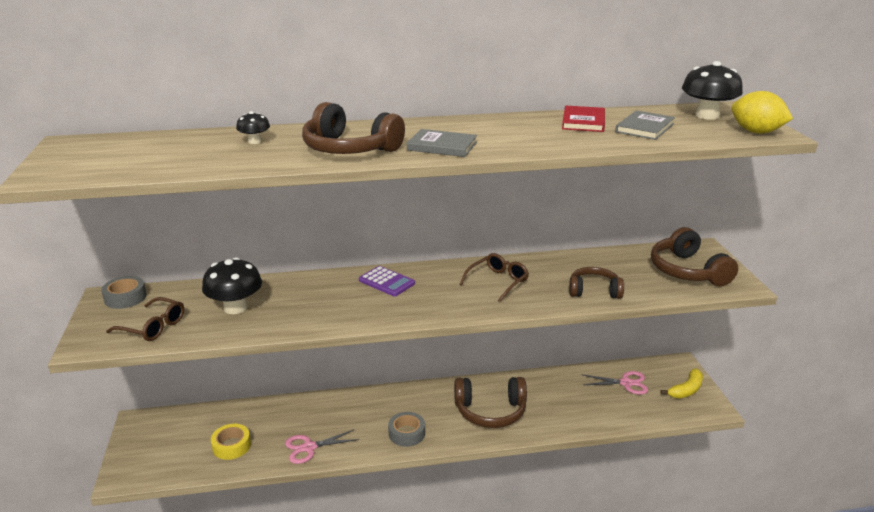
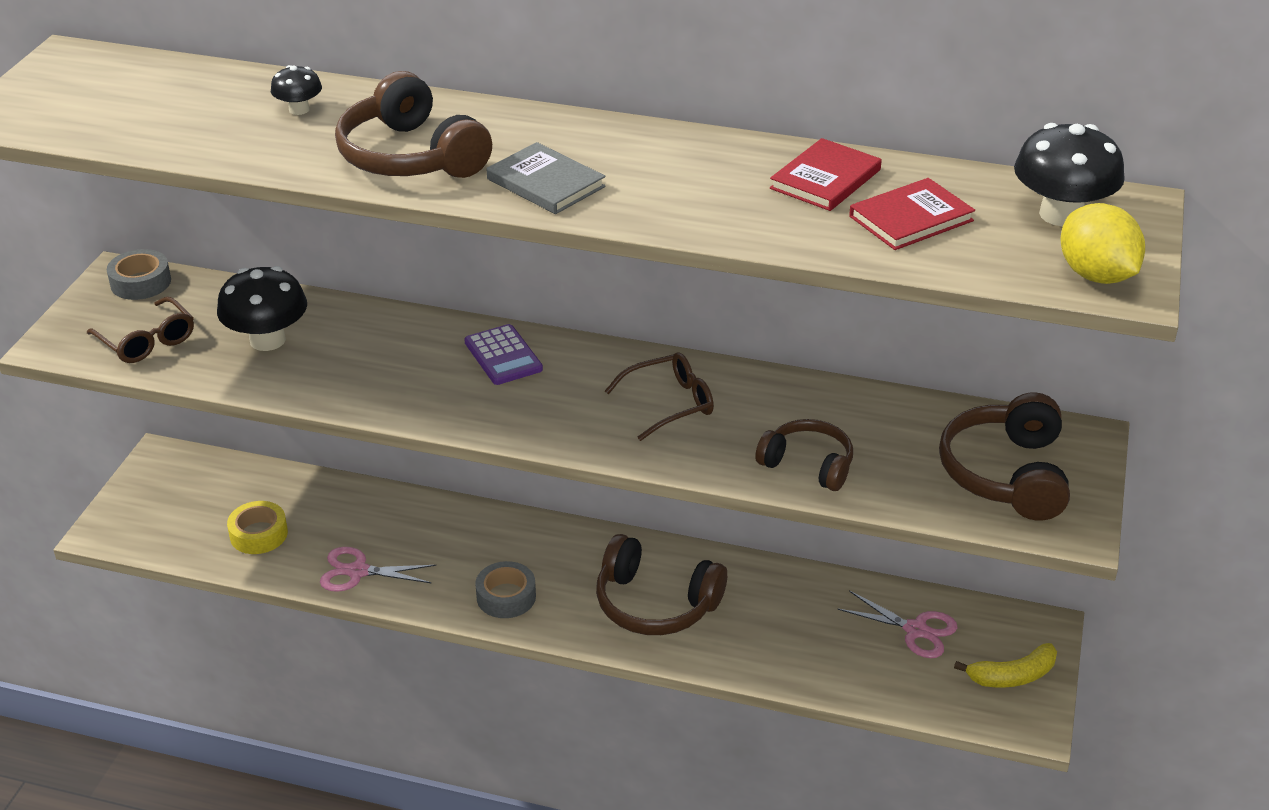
camera: 25 degrees right, 10 degrees up
grey book [615,110,675,140] -> red book [849,178,975,250]

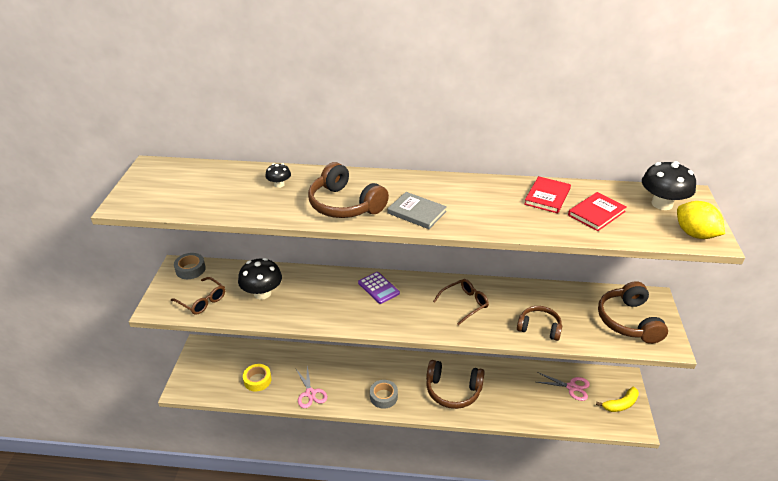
camera: 10 degrees left, 0 degrees up
pink scissors [320,547,436,592] -> pink scissors turned 105 degrees counterclockwise [295,366,327,408]

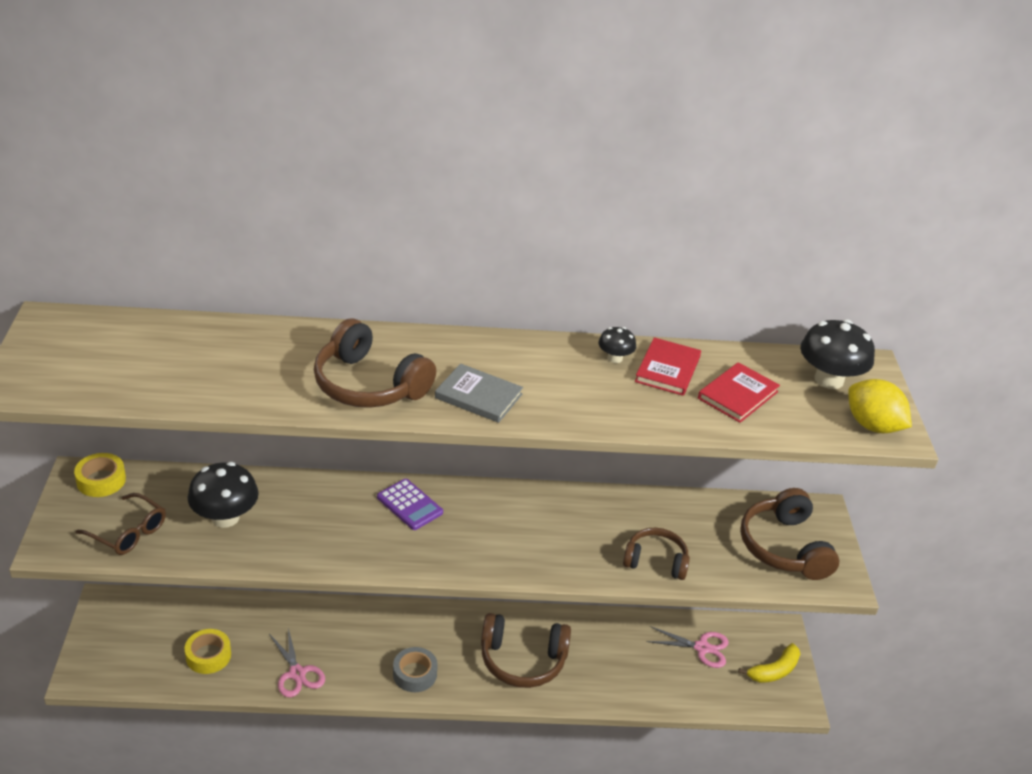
camera: 10 degrees left, 0 degrees up
grey tape [174,253,206,279] -> yellow tape [74,453,126,497]
black mushroom [265,163,291,188] -> black mushroom moved to [598,327,636,363]
brown glasses [433,279,489,325] -> none

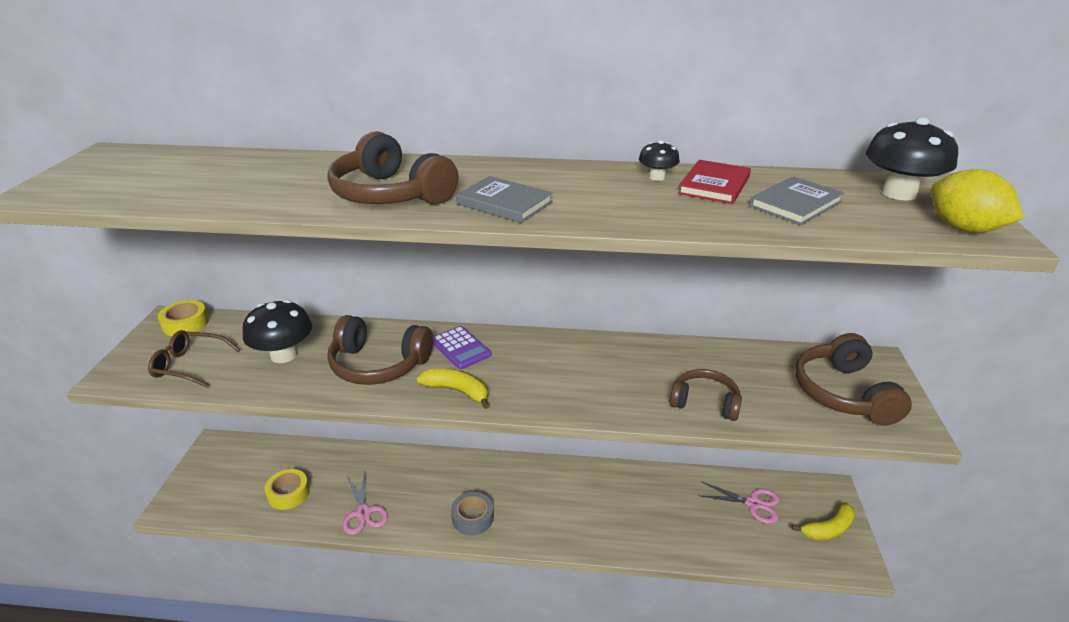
camera: 10 degrees right, 5 degrees down
brown glasses [76,493,166,555] -> brown glasses turned 150 degrees clockwise [148,330,240,387]
brown headphones [481,613,571,688] -> brown headphones moved to [327,315,433,385]
red book [698,362,780,423] -> grey book [750,176,844,225]
none -> yellow banana [416,368,489,409]

